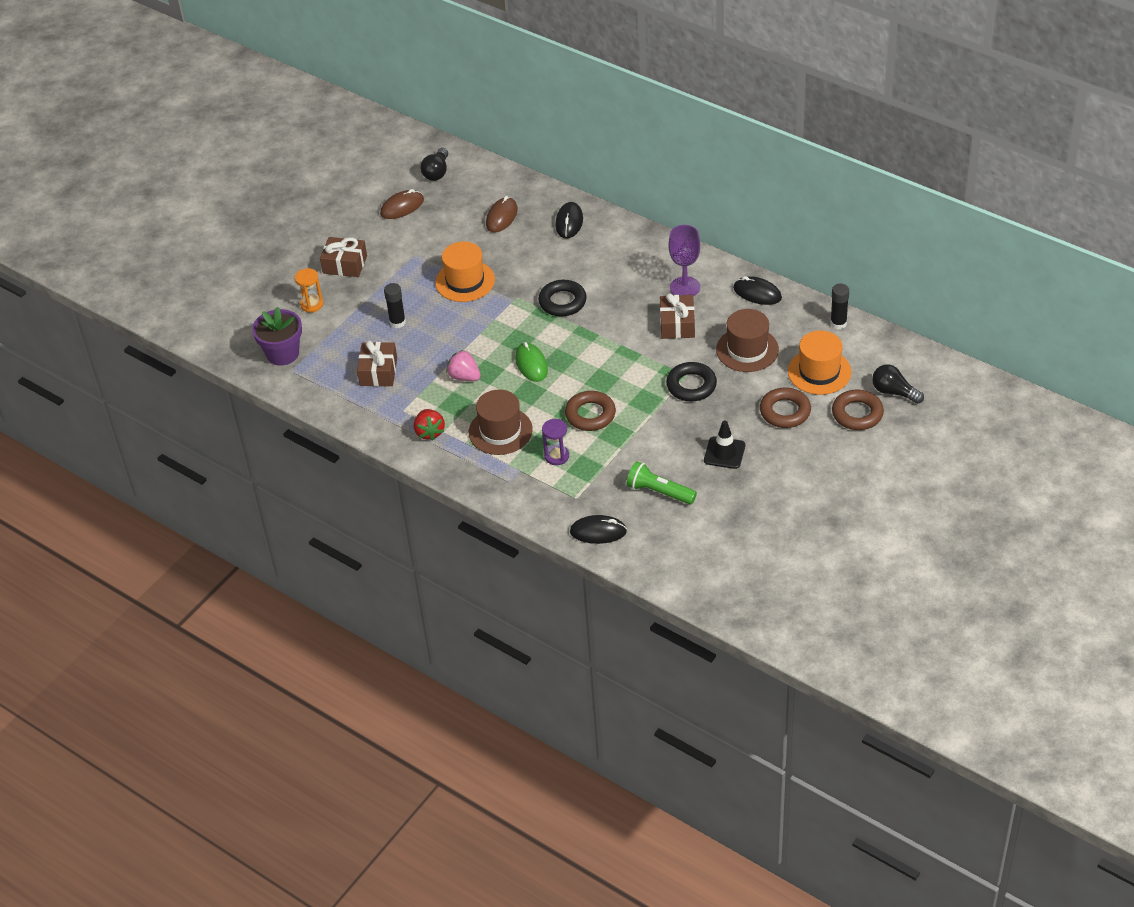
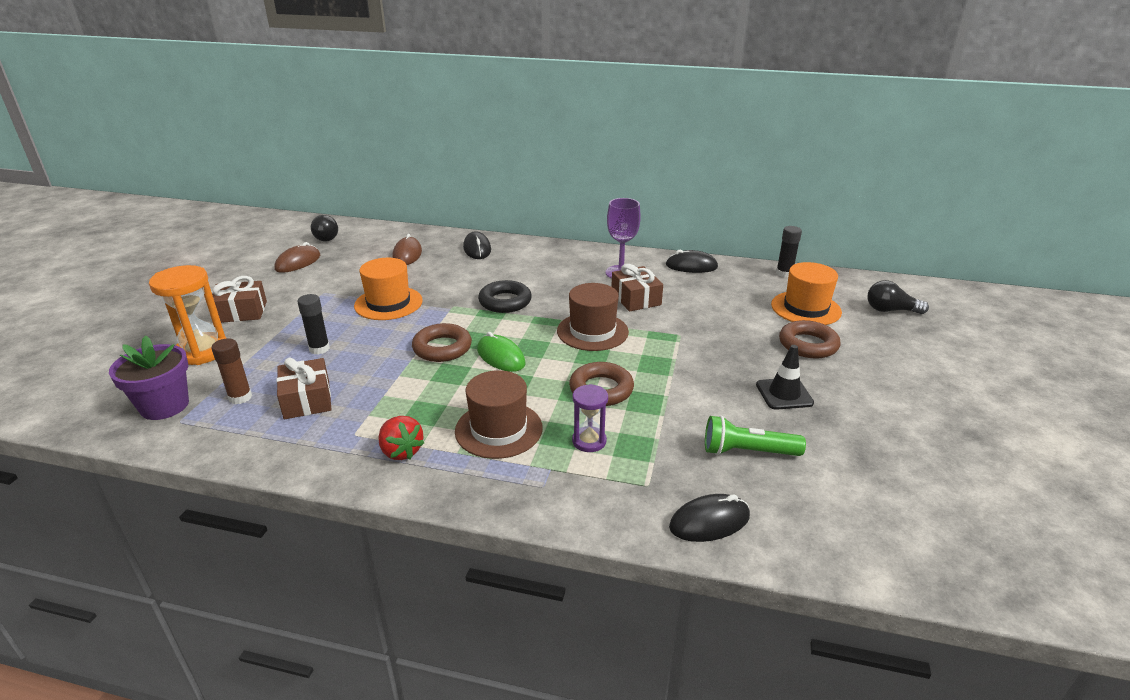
camera: 25 degrees left, 15 degrees down
orange hourglass [295,268,323,313] -> orange hourglass [149,265,226,365], size x1.72
pink strawberry [446,350,481,381] -> none
black ring [666,362,717,402] -> none
brown hat [716,309,779,372] -> brown hat moved to [557,283,629,351]
brown ring [832,390,884,430] -> brown ring moved to [412,323,472,362]
none -> brown glue stick [212,338,252,404]

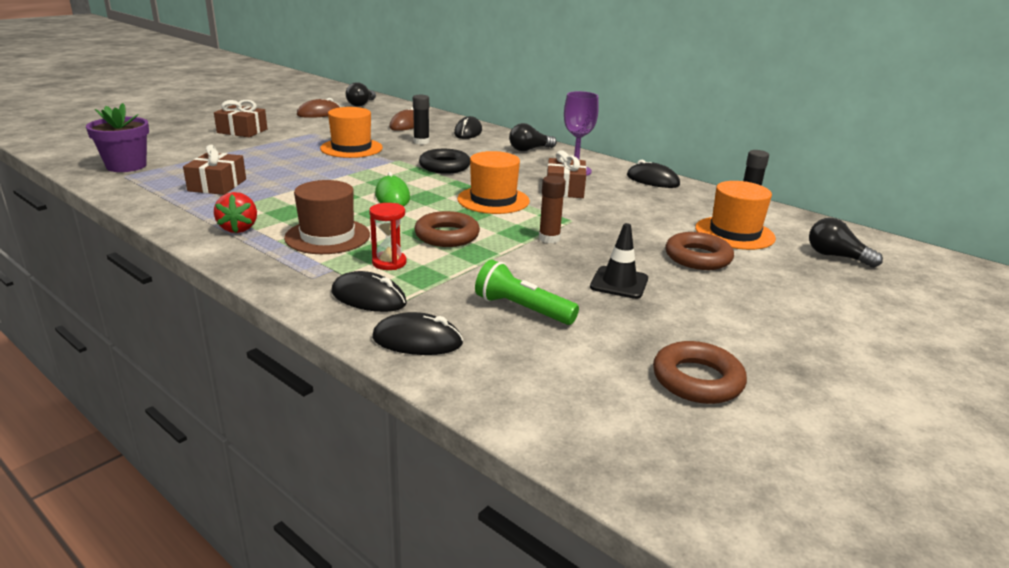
camera: 25 degrees right, 5 degrees down
orange hourglass [149,265,226,365] -> none
brown glue stick [212,338,252,404] -> brown glue stick moved to [539,176,566,243]
black glue stick [297,294,330,355] -> black glue stick moved to [413,95,429,145]
brown ring [412,323,472,362] -> brown ring moved to [653,341,747,404]
brown hat [557,283,629,351] -> orange hat [457,151,530,214]
purple hourglass [572,384,608,452] -> red hourglass [369,203,406,270]
none -> black mouse [332,271,407,312]
none -> black light bulb [509,123,557,151]

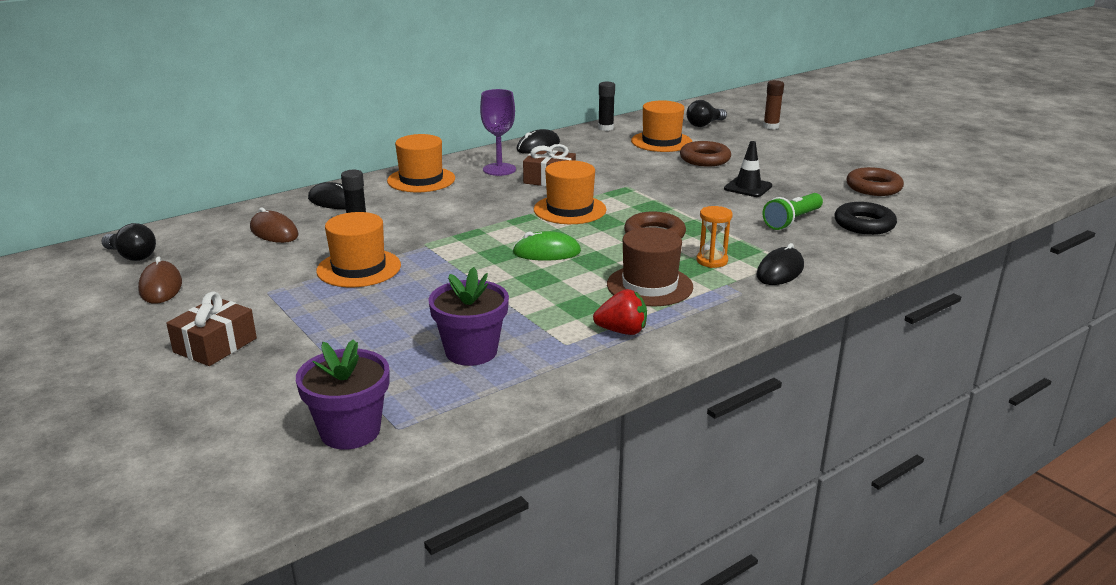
camera: 75 degrees left, 0 degrees up
brown gift [183,145,246,195] -> purple flower pot [428,267,509,366]
red hourglass [369,203,406,270] -> orange hourglass [696,206,733,268]
black mouse [372,312,463,355] -> none
black ring [419,149,470,174] -> black ring moved to [834,202,897,235]
black light bulb [509,123,557,151] -> orange hat [387,134,455,192]
brown glue stick [539,176,566,243] -> brown glue stick moved to [763,80,784,129]

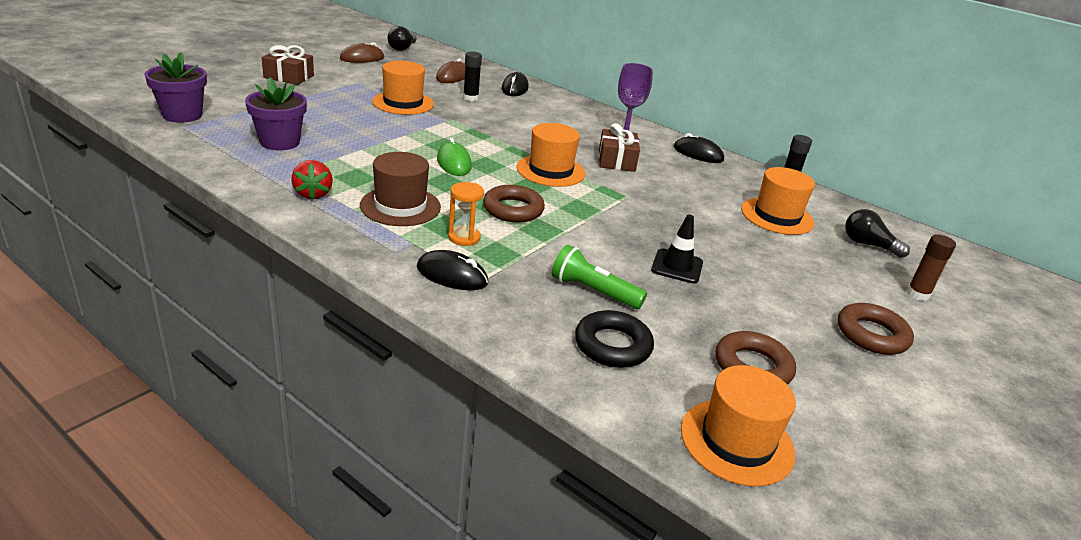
camera: 70 degrees right, 5 degrees up
orange hat [387,134,455,192] -> orange hat moved to [681,365,796,486]
brown ring [680,141,731,166] -> brown ring moved to [838,303,914,355]

